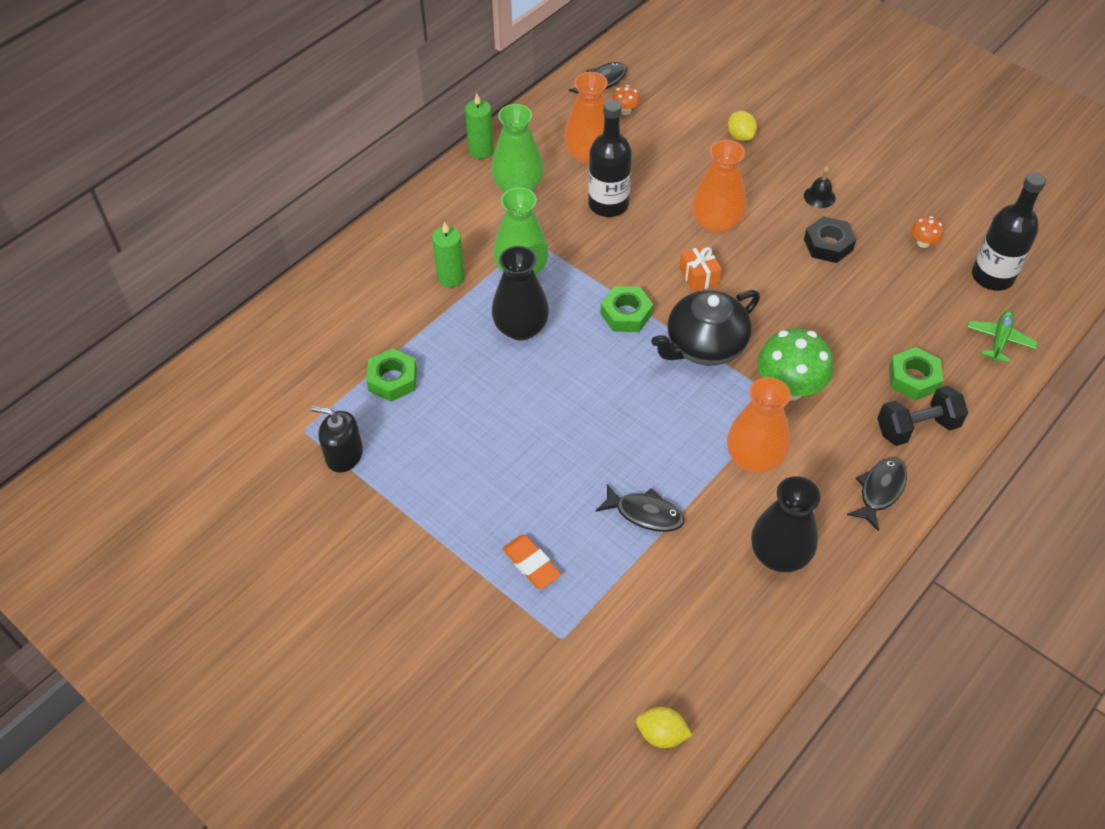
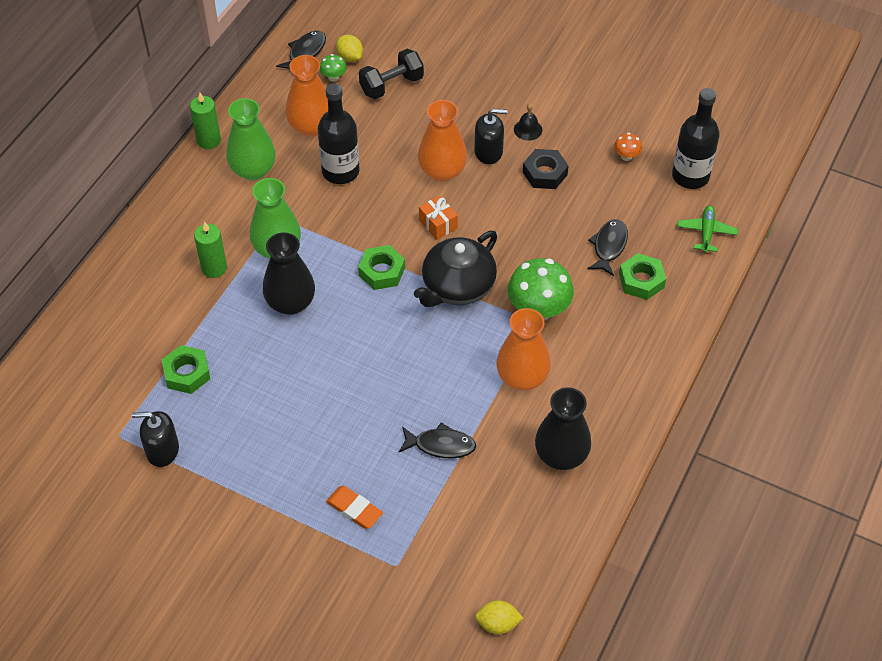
camera: 15 degrees left, 0 degrees up
orange mushroom [612,85,640,115] -> green mushroom [320,54,347,82]
yellow lemon [728,111,757,141] -> yellow lemon moved to [336,35,363,62]
black fish [847,458,907,531] -> black fish moved to [587,219,628,276]
black dumbbell [877,386,968,446] -> black dumbbell moved to [359,49,424,99]
none -> black soap dispenser [474,109,508,164]

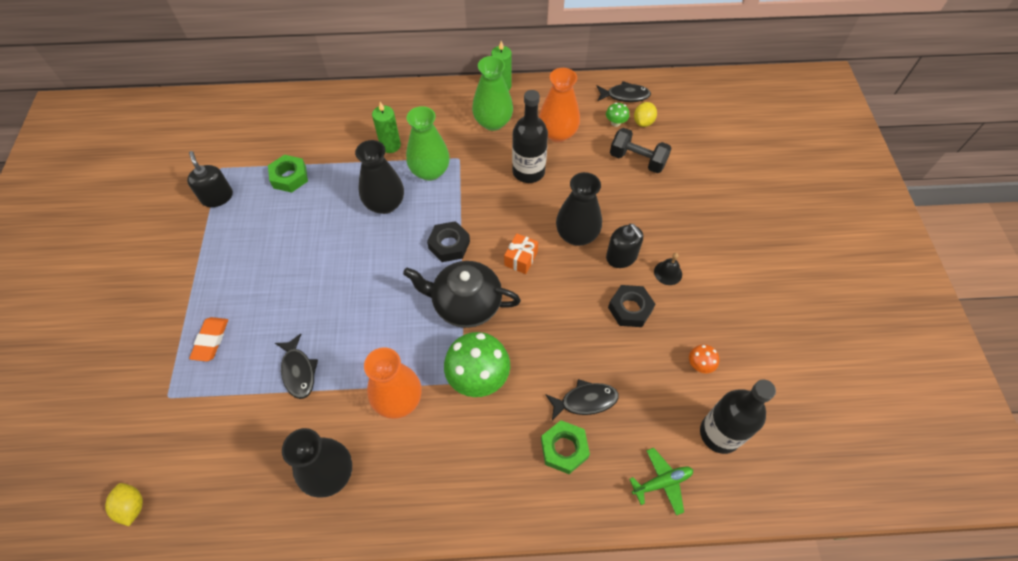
camera: 60 degrees right, 5 degrees up
green nut [358,245,405,290] -> black nut [427,221,470,262]
orange vase [418,100,467,182] -> black vase [556,172,602,246]

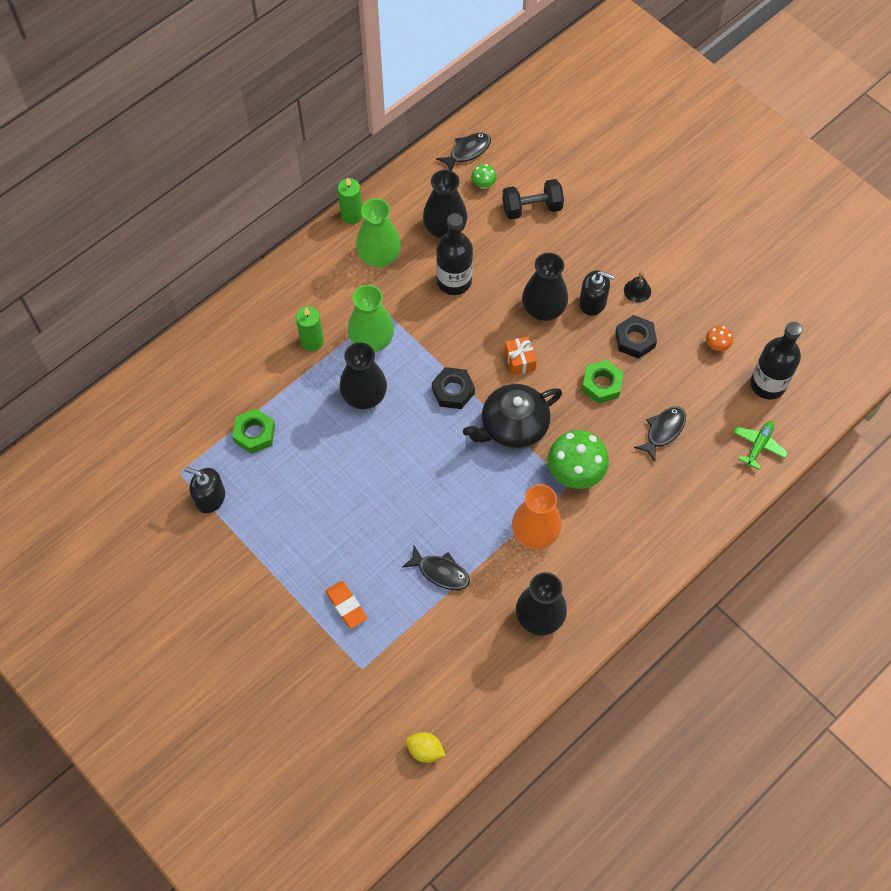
camera: 40 degrees left, 5 degrees up
orange vase [539,68,580,142] -> black vase [423,170,467,239]
green nut [541,420,590,474] -> green nut moved to [582,360,624,404]
yellow lemon [634,102,657,127] -> none

